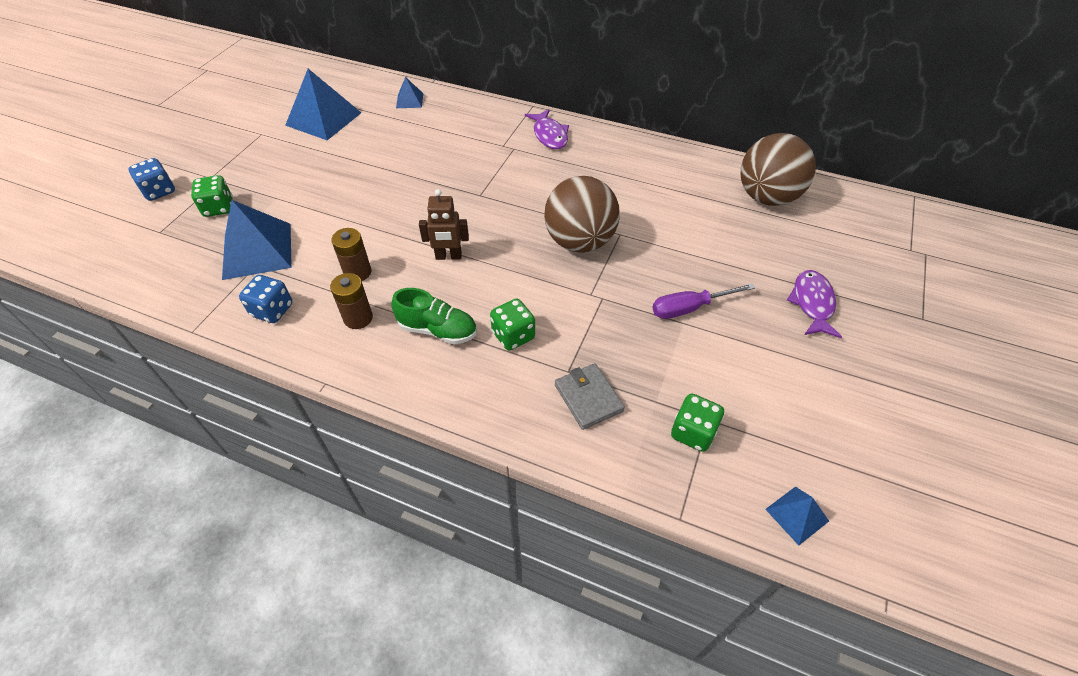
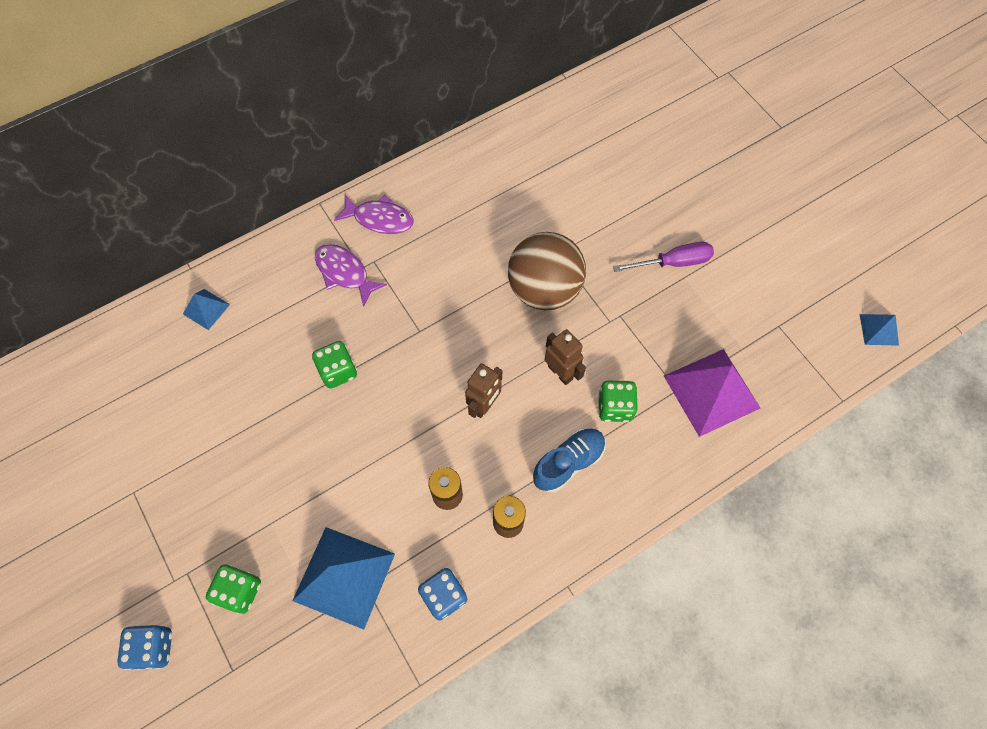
camera: 55 degrees left, 15 degrees up
blue pyramid [285,69,361,140] -> none
green shoe [391,288,477,344] -> blue shoe [533,428,606,492]
grey wallet [555,363,625,430] -> purple pyramid [664,349,761,437]
purple screwdriver [652,283,755,319] -> purple screwdriver turned 120 degrees counterclockwise [613,242,714,272]
green dice [671,394,724,452] -> green dice moved to [312,341,357,389]
brown ball [741,133,816,206] -> none
purple fish [787,270,842,338] -> purple fish moved to [315,244,387,307]
none -> brown robot [545,329,586,385]

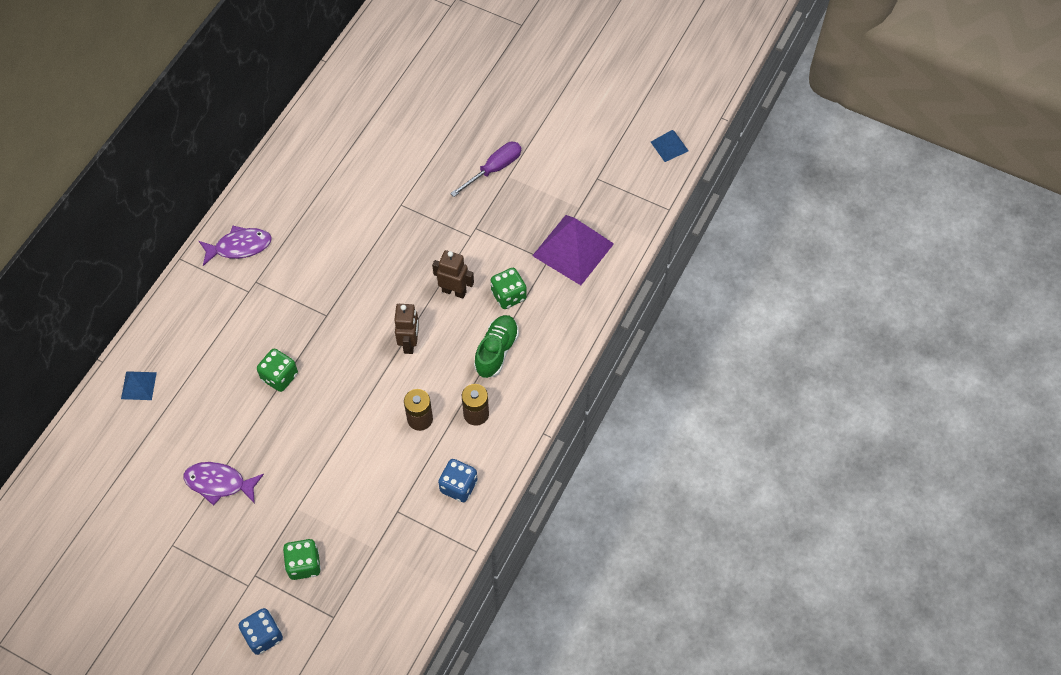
camera: 30 degrees left, 5 degrees down
blue pyramid [292,527,395,629] -> none
purple fish [315,244,387,307] -> purple fish moved to [183,462,264,506]
brown ball [508,232,586,310] -> none
blue shoe [533,428,606,492] -> green shoe [474,315,519,378]

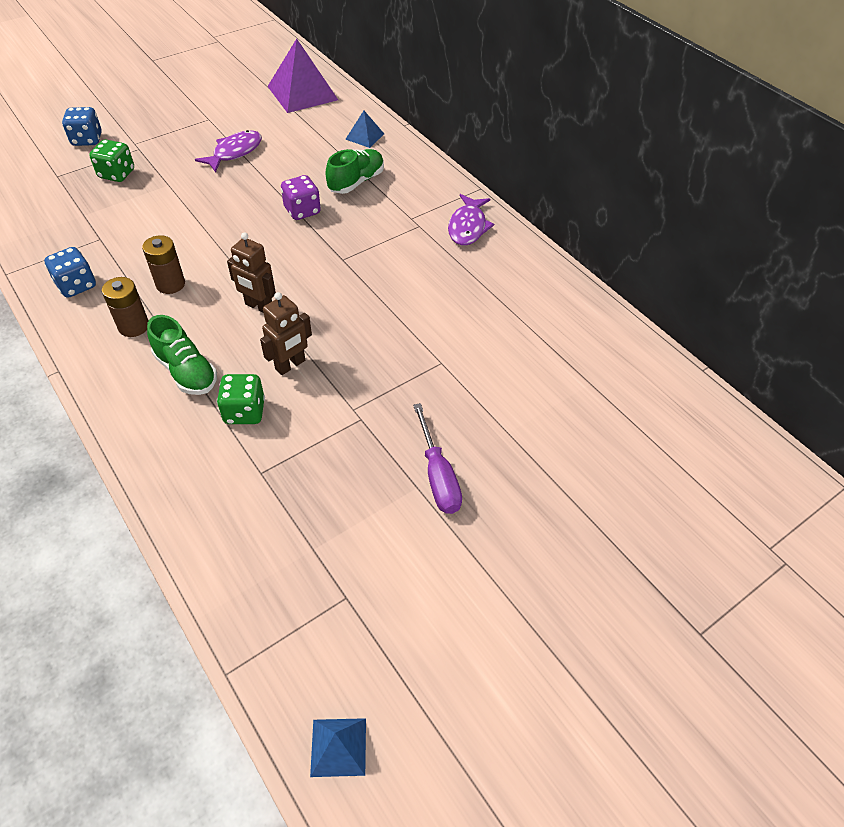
camera: 115 degrees right, 10 degrees down
green dice [257,348,298,392] -> purple dice [281,175,321,220]
purple pyramid [532,215,614,285] -> purple pyramid moved to [267,39,338,113]
none -> green shoe [326,149,384,194]

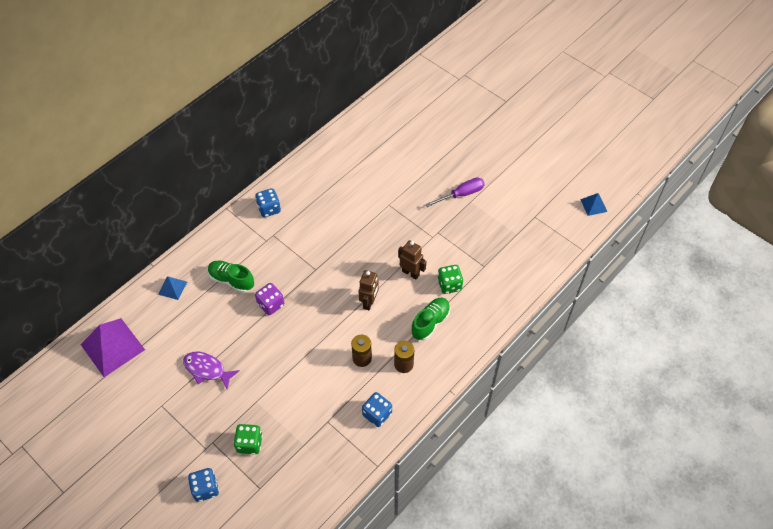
camera: 100 degrees left, 5 degrees up
purple fish [448,194,494,245] -> blue dice [255,188,281,217]

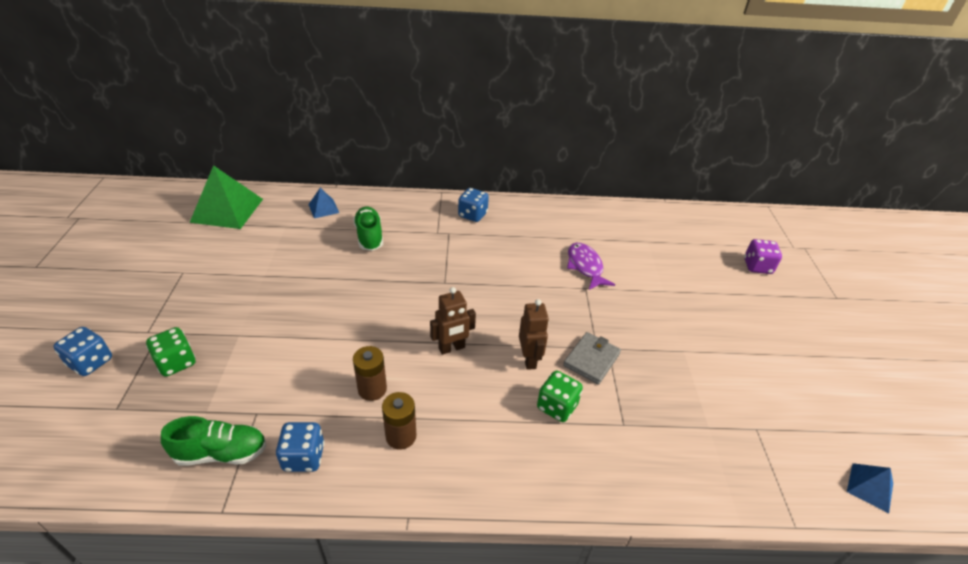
camera: 45 degrees right, 15 degrees down
purple pyramid [80,318,145,377] -> green pyramid [190,165,263,229]
purple fish [183,351,240,389] -> purple fish moved to [567,243,615,290]
purple dice [255,283,284,315] -> purple dice moved to [744,239,782,274]
green shoe [411,298,450,341] -> green shoe moved to [161,416,266,466]
purple screwdriver [426,177,485,207] -> none
none -> grey wallet [563,332,621,385]

